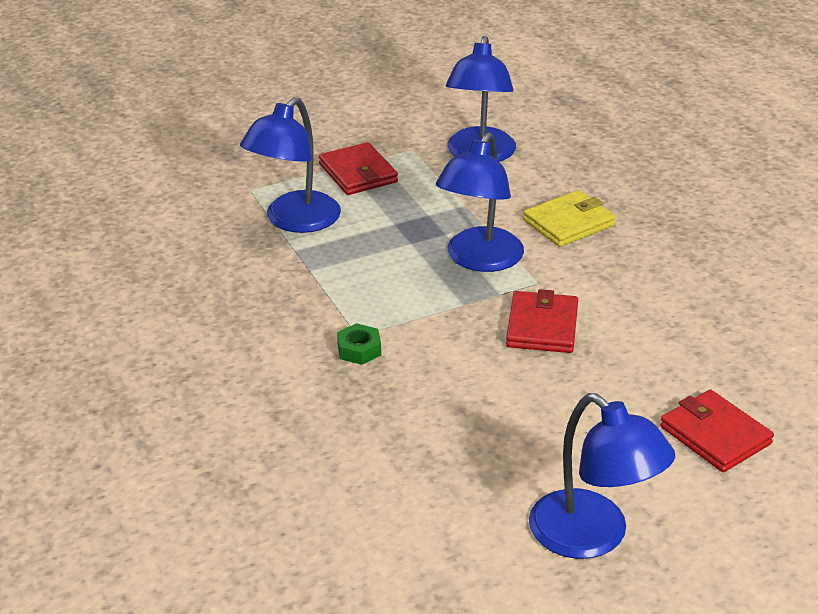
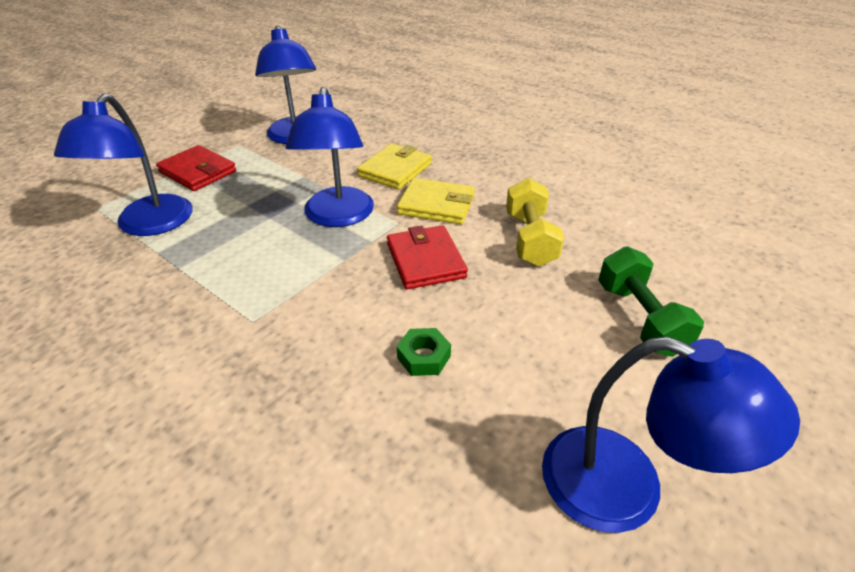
camera: 25 degrees left, 5 degrees up
green nut [337,323,381,365] -> green nut moved to [397,328,451,376]
red wallet [660,389,774,472] -> green dumbbell [598,246,704,357]
none -> yellow wallet [397,178,475,224]
none -> yellow dumbbell [506,178,564,267]

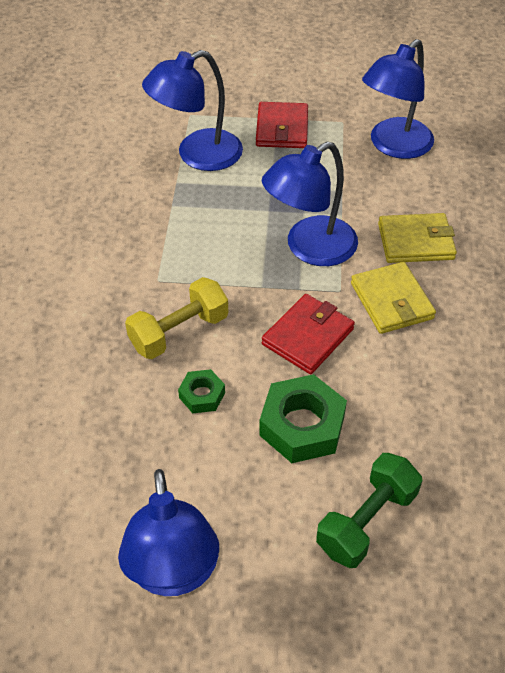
camera: 55 degrees right, 10 degrees up
yellow dumbbell [506,178,564,267] -> yellow dumbbell moved to [125,277,228,359]
none -> green nut [259,374,347,463]

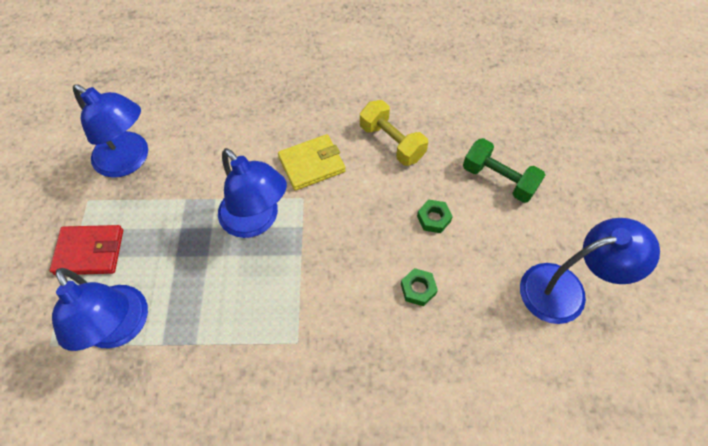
camera: 95 degrees left, 10 degrees up
yellow dumbbell [125,277,228,359] -> yellow dumbbell moved to [360,100,428,166]
green nut [259,374,347,463] -> green nut [417,199,453,233], size x0.54
red wallet [262,294,355,374] -> none
yellow wallet [378,213,457,263] -> none

